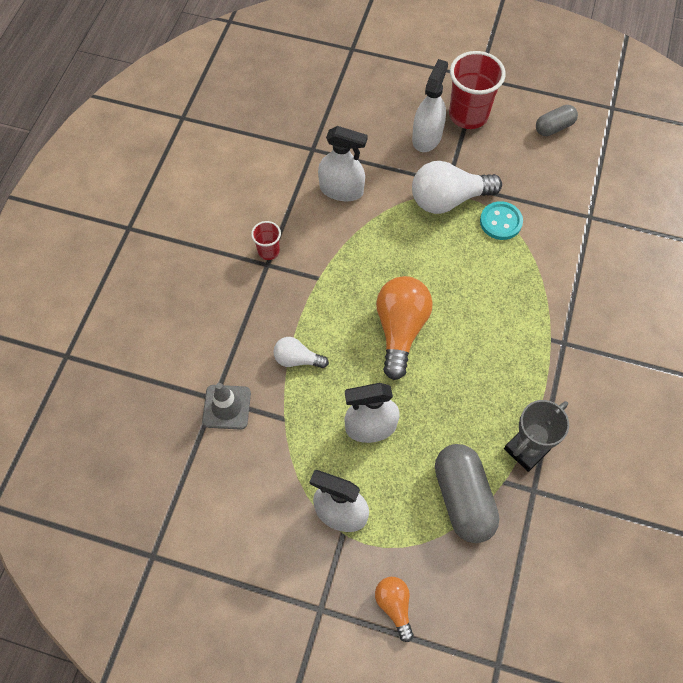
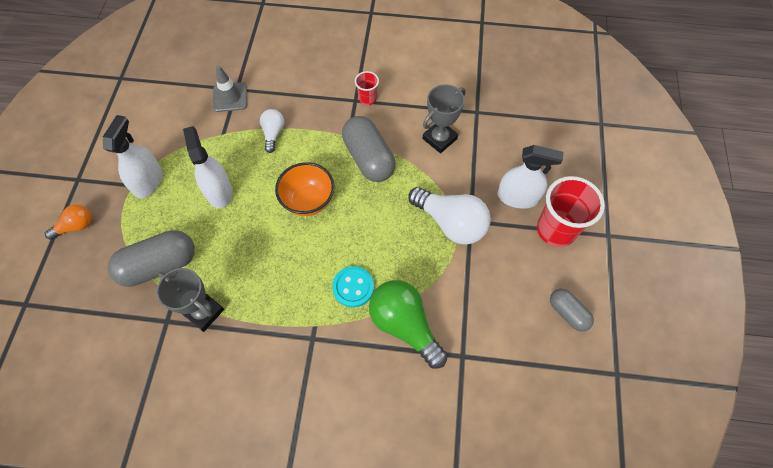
camera: 80 degrees right, 0 degrees up
white spray bottle [318,126,368,201] -> grey trophy [422,84,466,153]
orange light bulb [376,276,433,380] -> orange bowl [275,162,334,216]
white light bulb [412,161,502,214] -> white light bulb turned 150 degrees clockwise [408,187,491,245]
turquoise button [480,201,523,240] -> turquoise button moved to [332,266,374,307]
none -> grey capsule [342,116,396,182]
none -> green light bulb [369,280,448,369]

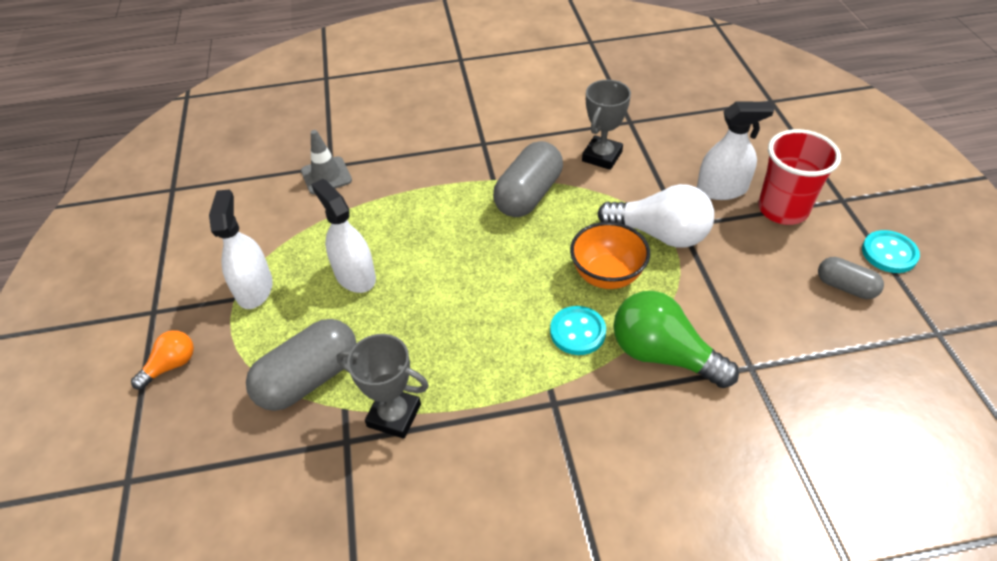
camera: 15 degrees left, 15 degrees down
white light bulb [260,109,284,153] -> none
orange bowl [275,162,334,216] -> orange bowl moved to [570,222,650,289]
grey capsule [342,116,396,182] -> grey capsule turned 75 degrees clockwise [493,141,563,217]
red cup [355,71,379,106] -> none
none -> turquoise button [862,230,920,273]

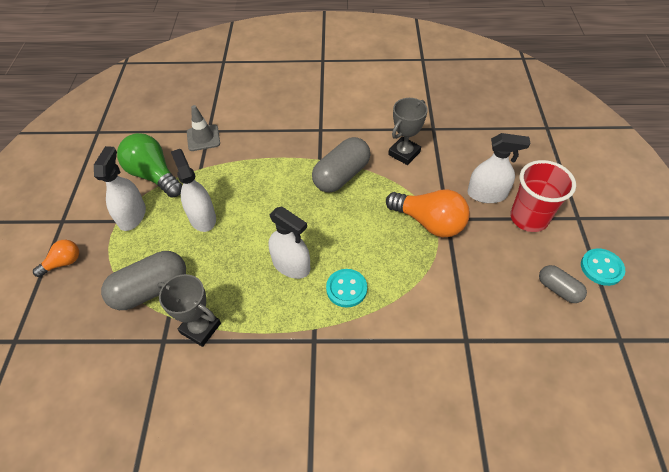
camera: 10 degrees right, 5 degrees up
orange bowl [570,222,650,289] -> none
white light bulb [597,184,714,247] -> orange light bulb [386,190,470,237]
green light bulb [614,291,739,388] -> green light bulb moved to [117,133,182,198]
none -> white spray bottle [268,206,310,279]

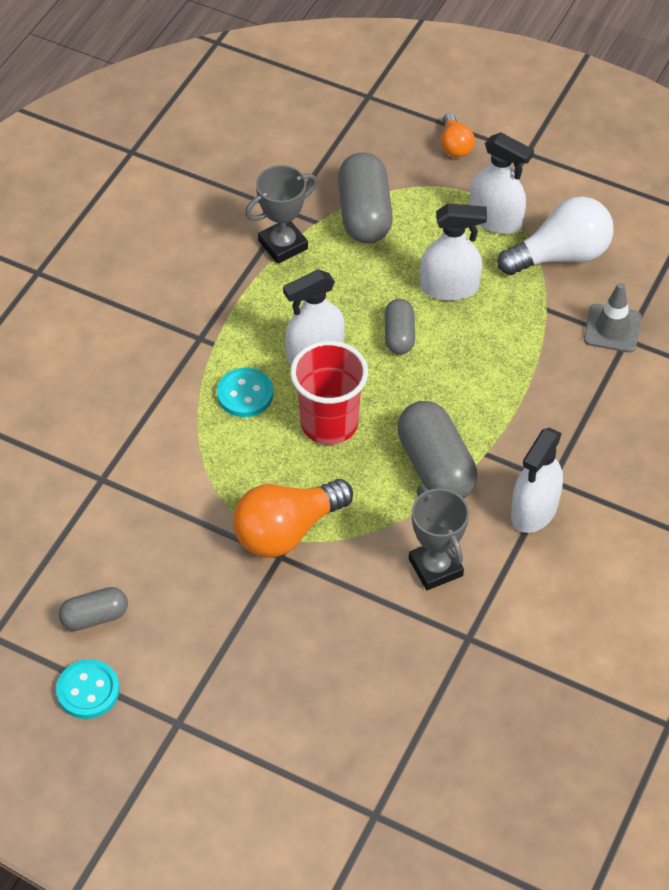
camera: 115 degrees right, 0 degrees up
green light bulb [117,133,182,198] -> white light bulb [498,196,614,275]
white spray bottle [467,133,530,203] -> white spray bottle moved to [511,427,563,533]
red cup [510,160,576,232] -> red cup moved to [290,341,368,445]
none -> grey capsule [385,299,415,355]

